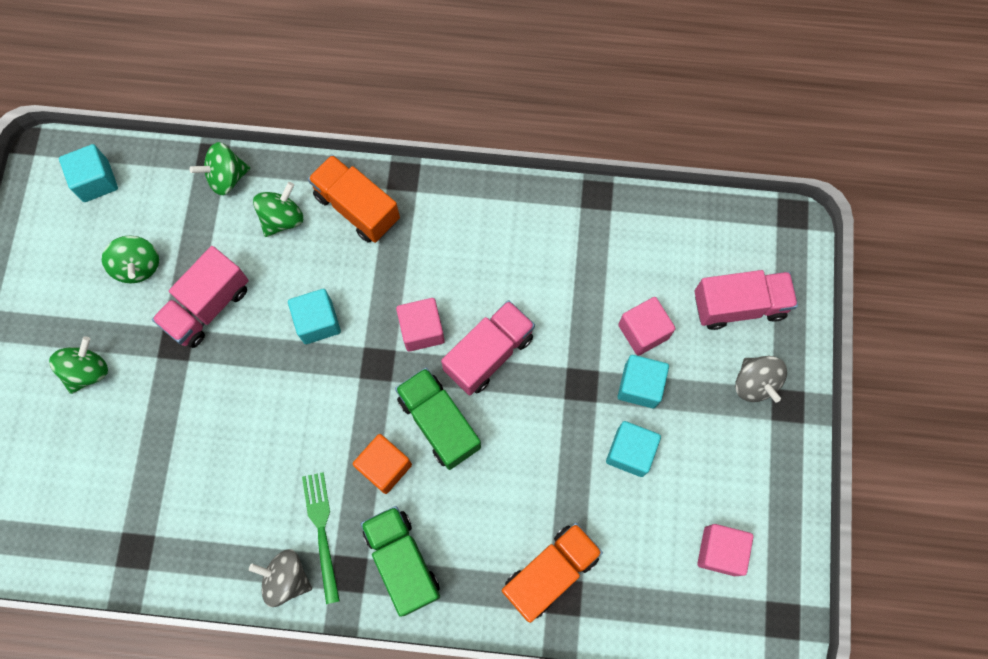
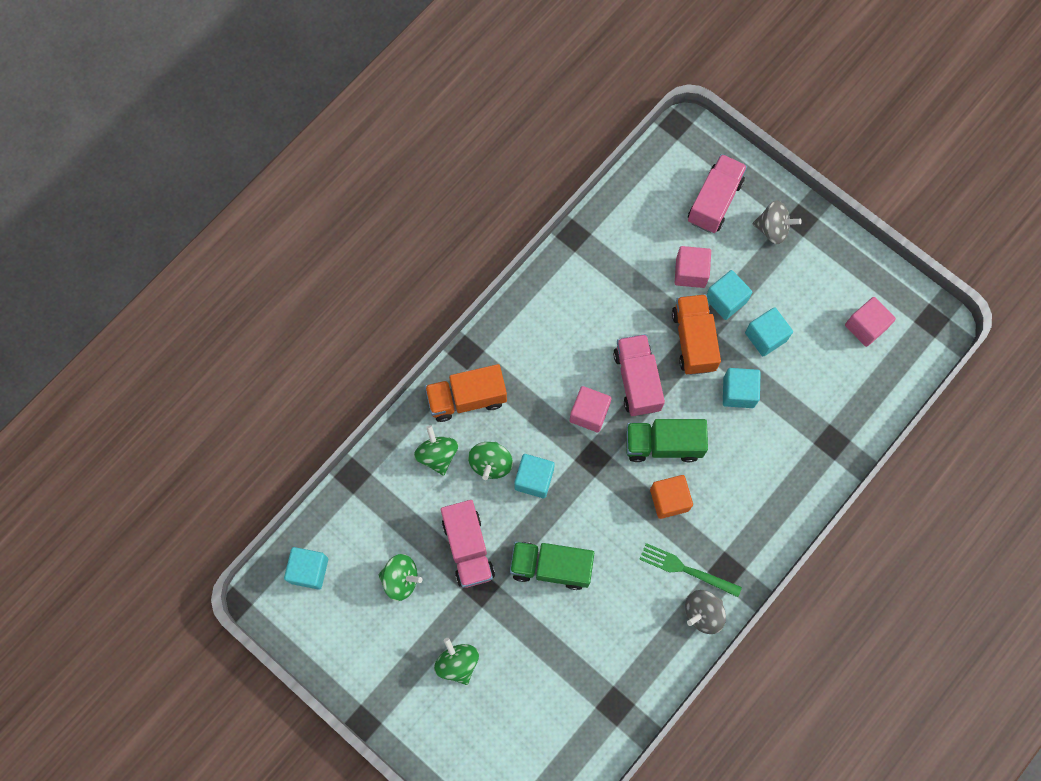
camera: 55 degrees left, 0 degrees up
green spinning top [190,142,250,195] -> green spinning top moved to [468,442,513,480]
green truck [361,506,440,617] -> green truck moved to [510,541,594,590]
orange truck [502,523,603,623] -> orange truck moved to [672,294,721,375]
none -> turquoise cube [723,368,761,408]

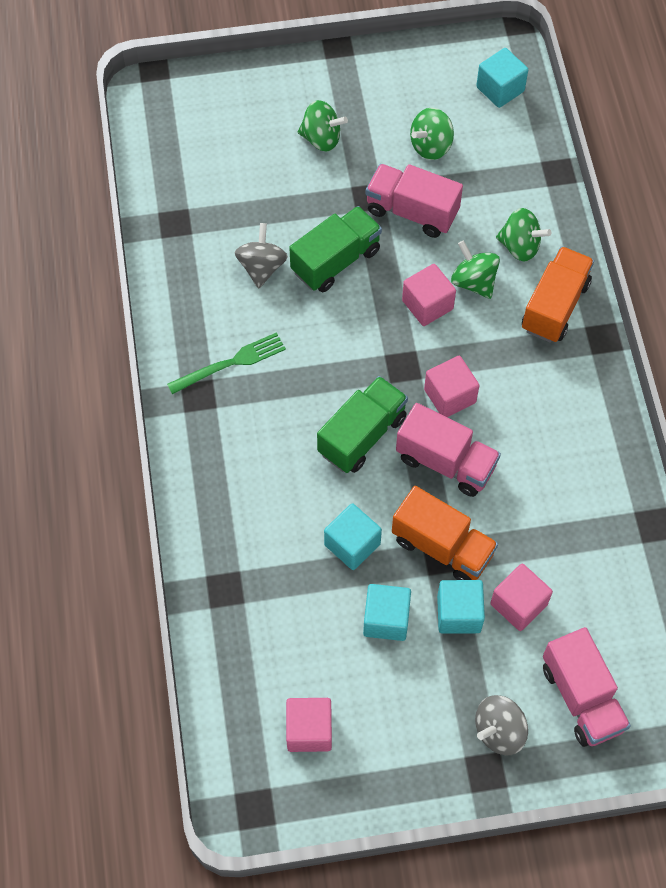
camera: 130 degrees right, 10 degrees down
turquoise cube [514,454,555,498] -> pink cube [402,264,456,326]
orange cube [650,475,693,519] -> none
grey spinning top [685,590,726,634] -> grey spinning top moved to [235,223,288,289]

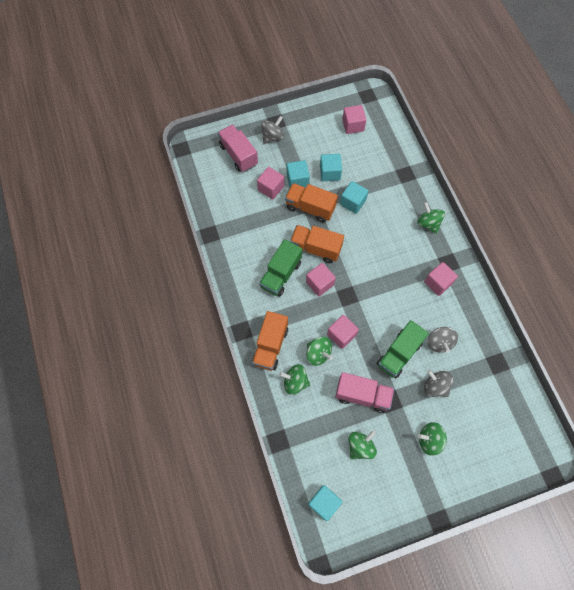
camera: 170 degrees right, 5 degrees up
green fork [167,332,286,394] -> pink cube [424,262,458,296]
green truck [317,376,408,473] -> green truck moved to [259,239,302,297]
pink truck [396,403,501,497] -> orange truck [290,225,344,263]
none -> green spinning top [417,202,445,234]
none -> grey spinning top [424,370,453,397]

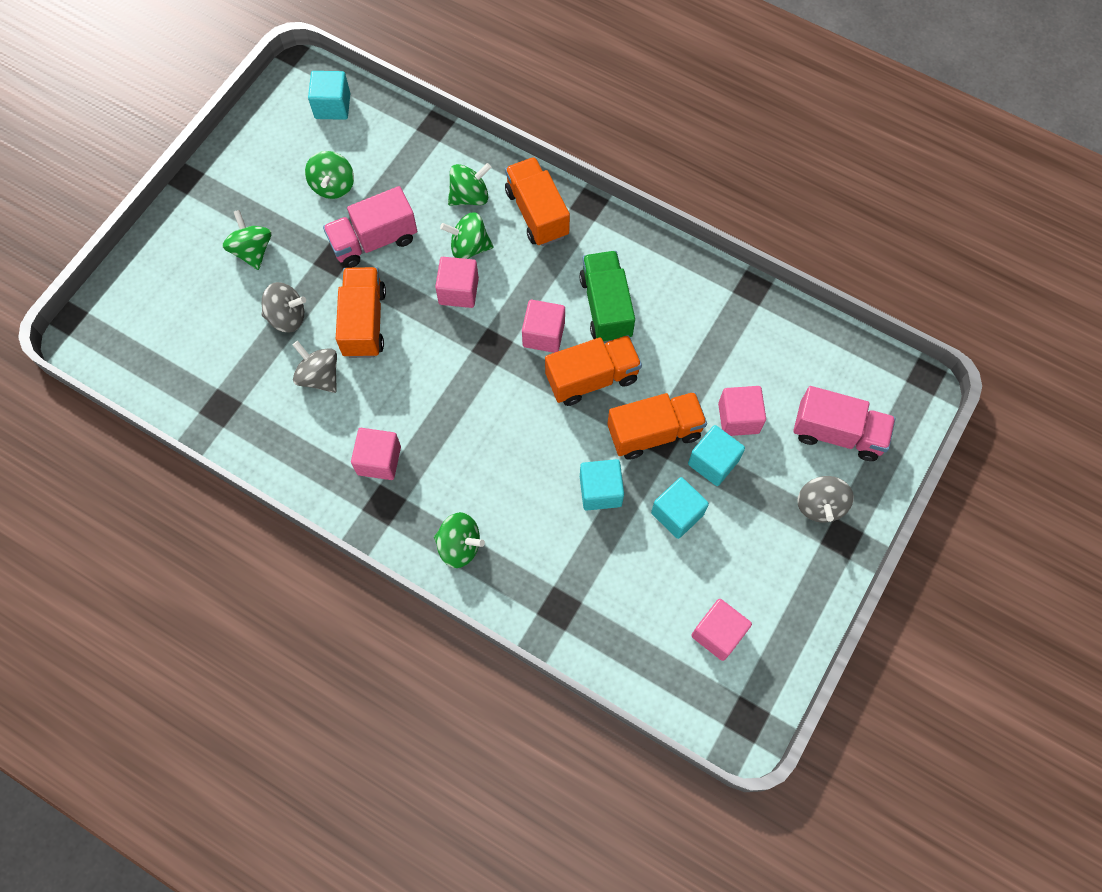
camera: 140 degrees right, 0 degrees up
green truck [376,320,429,378] -> orange truck [336,267,386,358]
green spinning top [418,422,447,456] -> green spinning top turned 75 degrees counterclockwise [222,210,272,270]

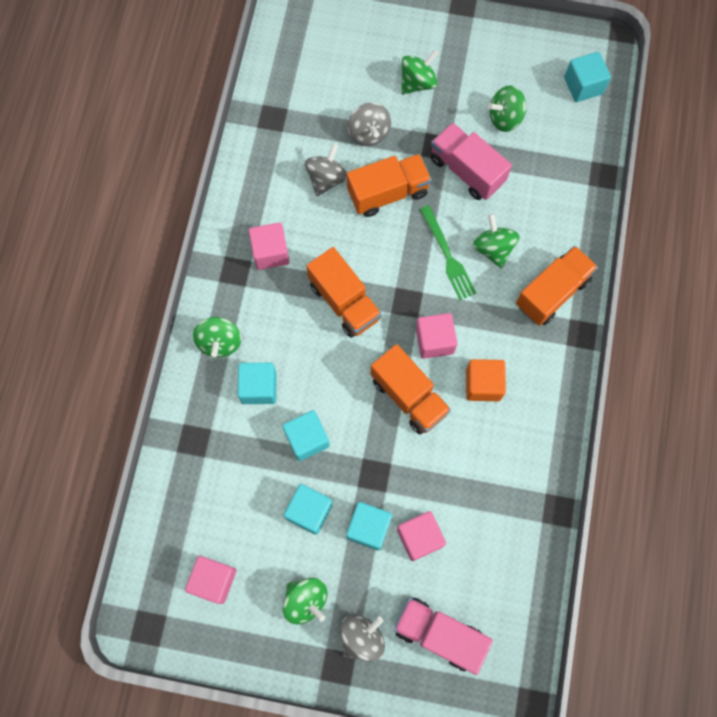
camera: 70 degrees right, 5 degrees up
pink cube [435,257,479,308] -> green fork [420,205,476,300]
green spinning top [448,163,492,206] -> green spinning top moved to [283,578,327,625]
green truck [579,251,635,343] -> orange cube [466,359,506,401]
orange truck [607,392,707,460] -> orange truck moved to [306,247,382,338]
pink truck [793,386,896,461] -> pink truck turned 120 degrees clockwise [394,598,493,675]
grey spinning top [797,476,854,523] -> grey spinning top turned 150 degrees clockwise [340,615,385,662]
none -> turquoise cube [238,363,277,404]

